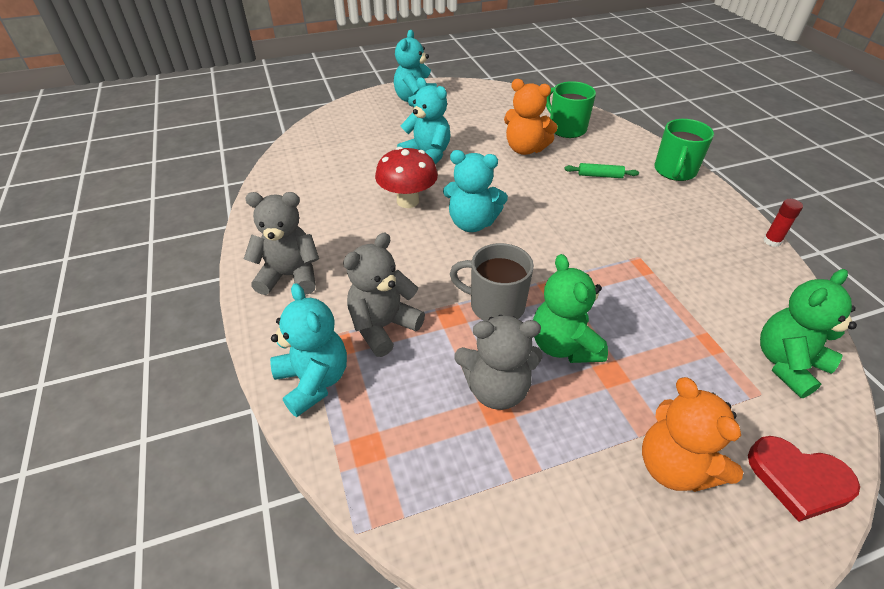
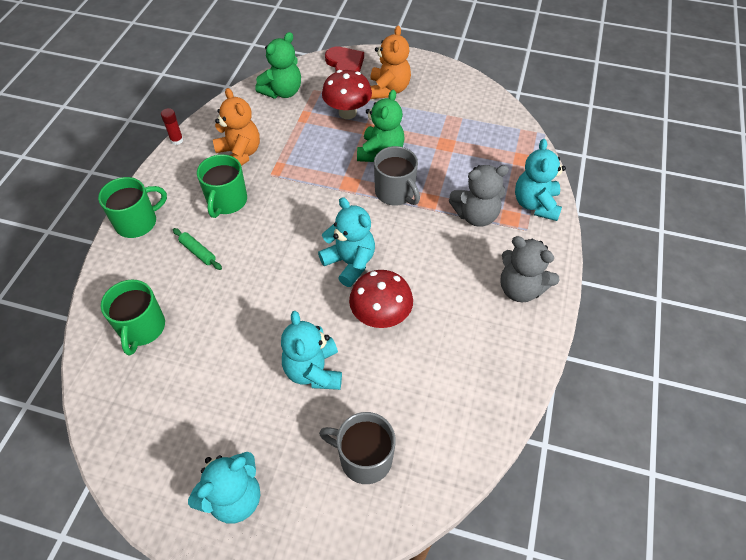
camera: 145 degrees left, 10 degrees up
grey teddy bear [455,315,542,410] -> none
orange teddy bear [504,79,558,155] -> orange teddy bear moved to [213,88,260,166]
green teddy bear [760,269,857,398] -> green teddy bear turned 45 degrees counterclockwise [256,32,301,98]
none -> green mug [197,154,247,218]
none -> grey mug [319,412,396,484]
none -> red mushroom [322,70,372,119]

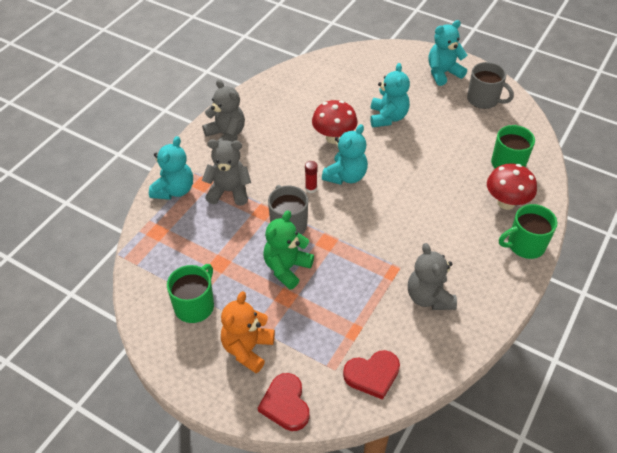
camera: 165 degrees left, 5 degrees down
red glue stick [161,108,184,145] -> red glue stick moved to [305,161,318,193]
green rolling pin [173,228,222,270] -> none
green mug [197,154,247,218] -> green mug moved to [167,264,214,323]
orange teddy bear [213,88,260,166] -> grey teddy bear [408,243,457,310]
green teddy bear [256,32,301,98] -> red heart [343,350,400,400]
turquoise teddy bear [318,197,375,287] -> turquoise teddy bear turned 120 degrees counterclockwise [322,124,368,185]
grey mug [319,412,396,484] -> grey mug moved to [467,62,514,109]
red mushroom [322,70,372,119] -> red mushroom moved to [487,163,537,210]

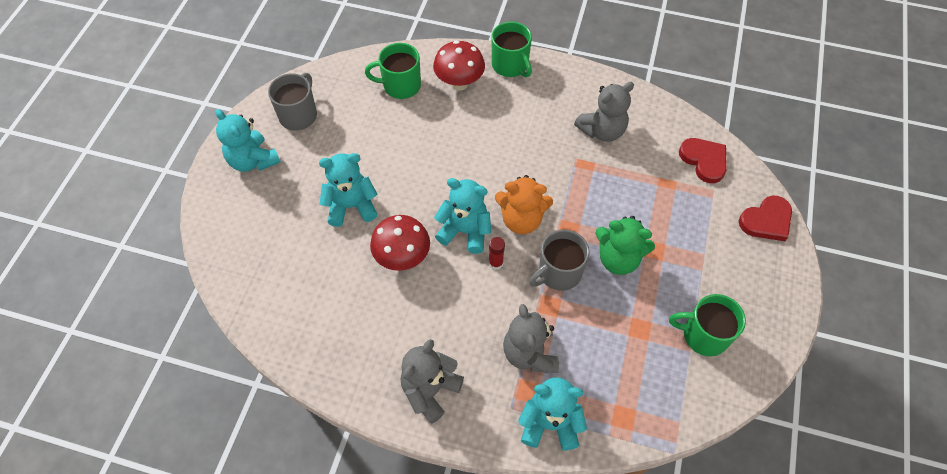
camera: 105 degrees left, 10 degrees up
orange teddy bear [221,291,275,373] -> orange teddy bear moved to [495,175,553,234]

